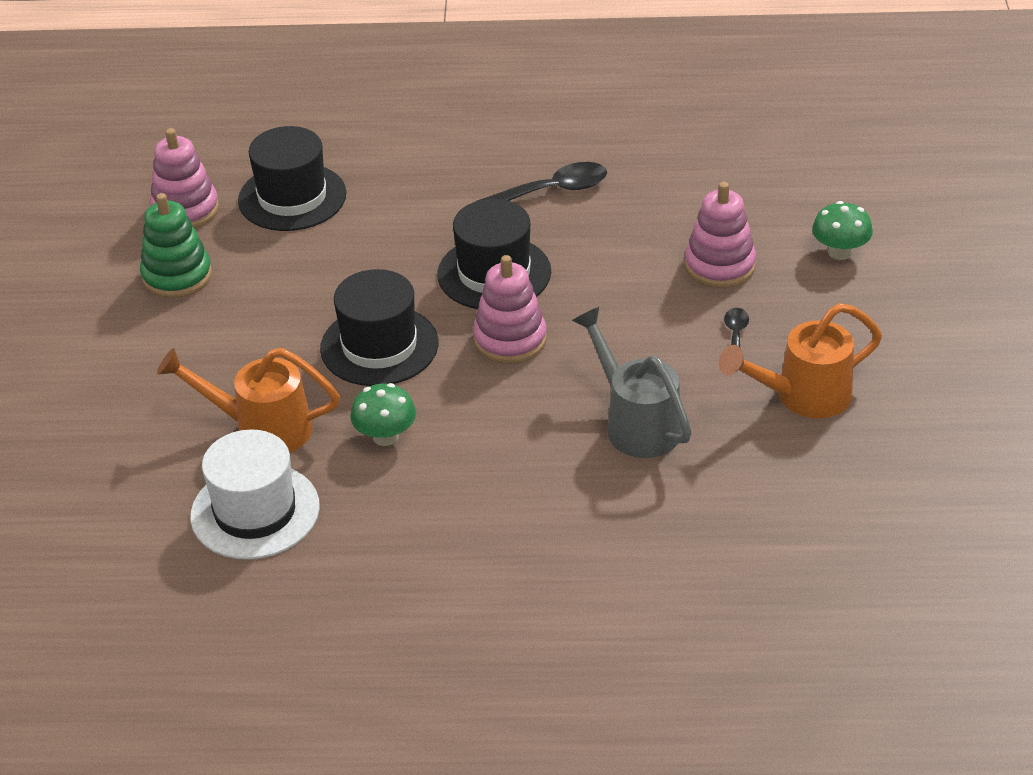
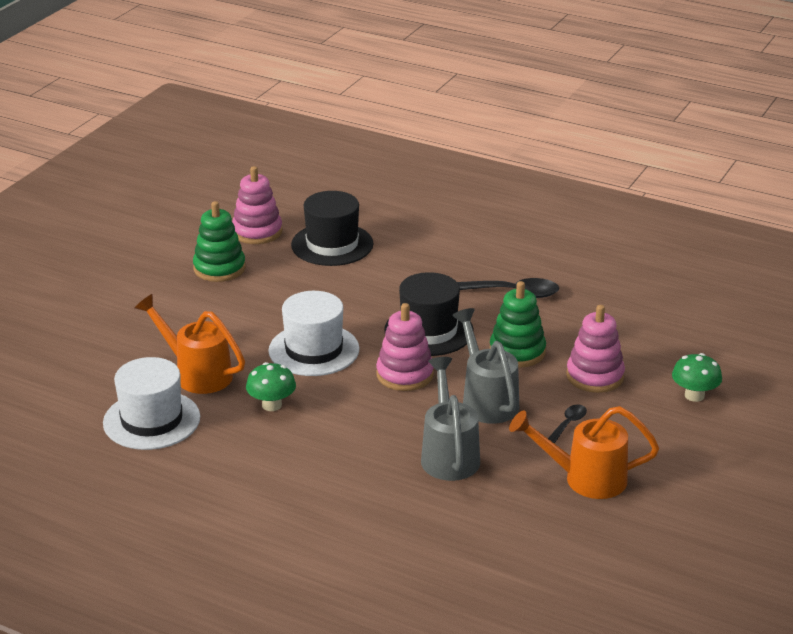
camera: 25 degrees right, 10 degrees down
black hat [320,269,439,386] -> white hat [268,291,360,376]
none -> grey watering can [452,308,519,424]
none -> green stacking toy [490,281,546,368]

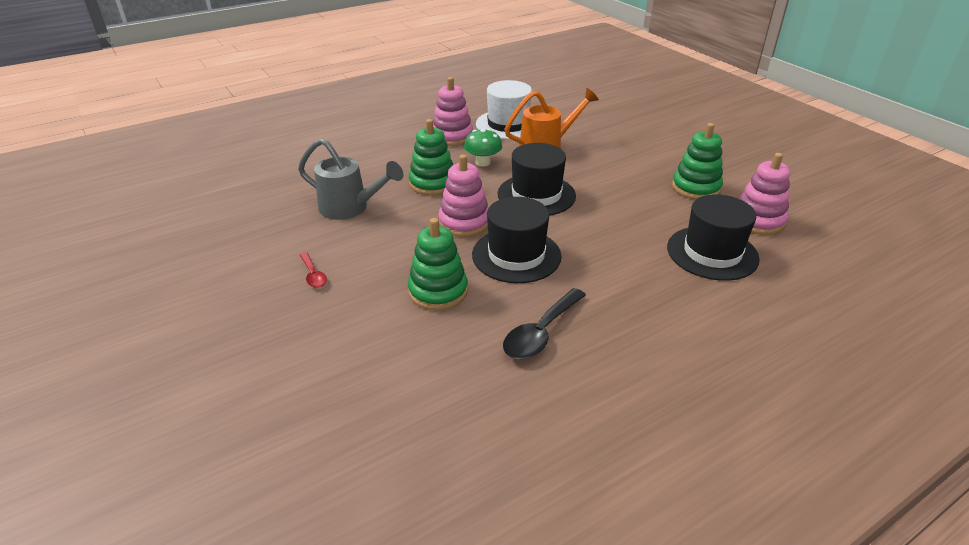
camera: 120 degrees right, 5 degrees up
white hat [268,291,360,376] -> black hat [497,143,576,216]
grey watering can [452,308,519,424] -> none
orange watering can [509,406,659,499] -> none
black spoon [548,404,587,444] -> red spoon [300,252,327,288]
pink stacking toy [566,305,625,393] -> pink stacking toy moved to [433,77,473,146]
green mushroom [672,353,722,402] -> none
none -> green stacking toy [409,119,453,195]

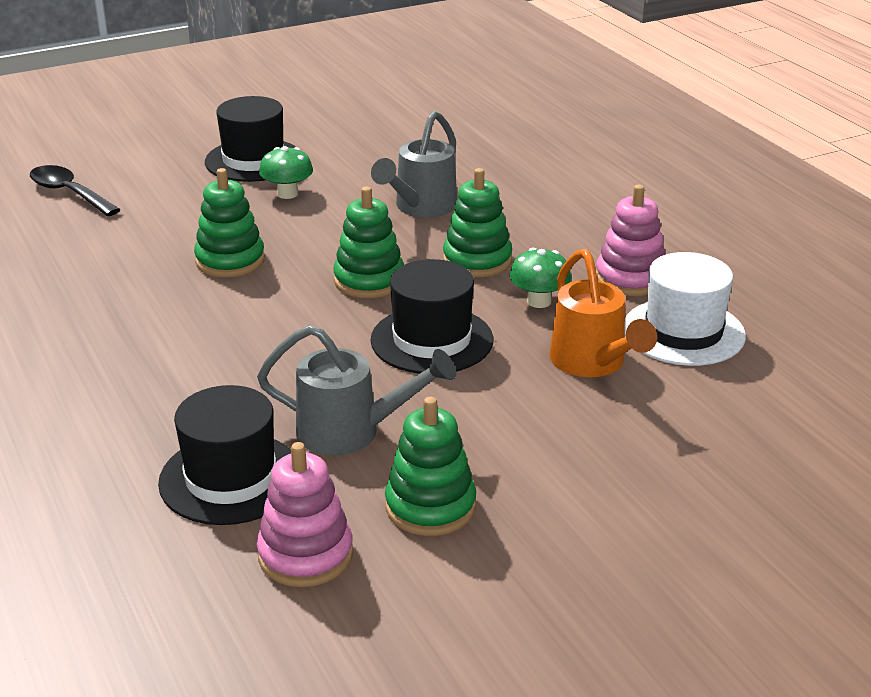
camera: 95 degrees right, 5 degrees down
red spoon [300,252,327,288] -> green mushroom [259,146,313,199]
pink stacking toy [438,154,489,237] -> green stacking toy [333,187,404,298]
black hat [472,197,561,283] -> black hat moved to [205,96,296,182]
black spoon [503,288,586,359] -> black spoon moved to [30,165,121,217]
none -> grey watering can [257,325,456,455]

